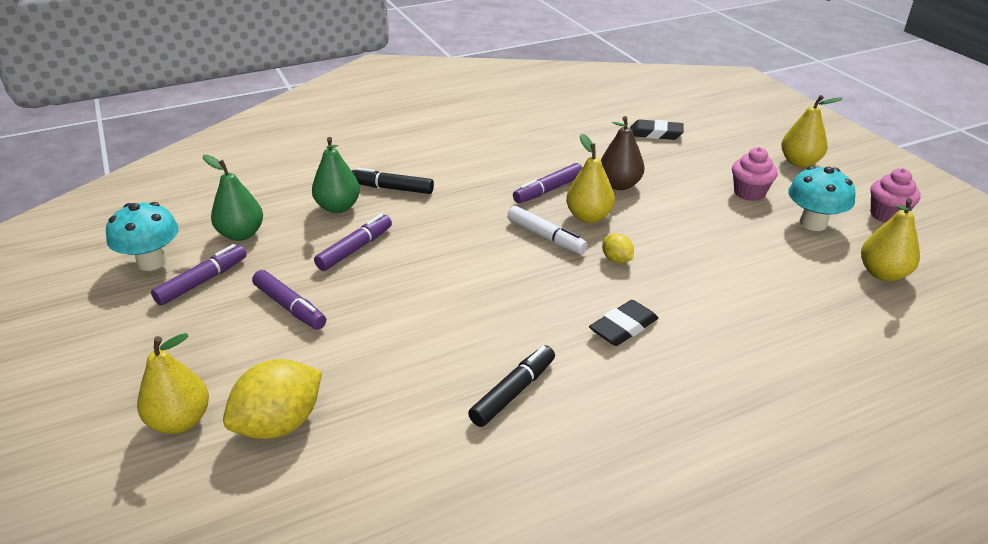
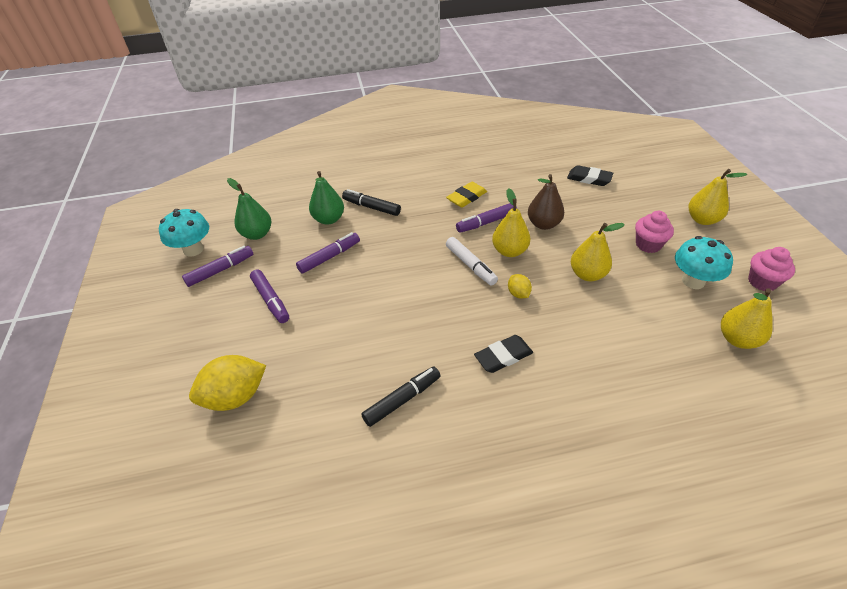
camera: 15 degrees right, 10 degrees up
yellow pear [137,333,209,434] -> yellow pear moved to [571,223,625,281]
none -> yellow eraser [446,182,487,208]

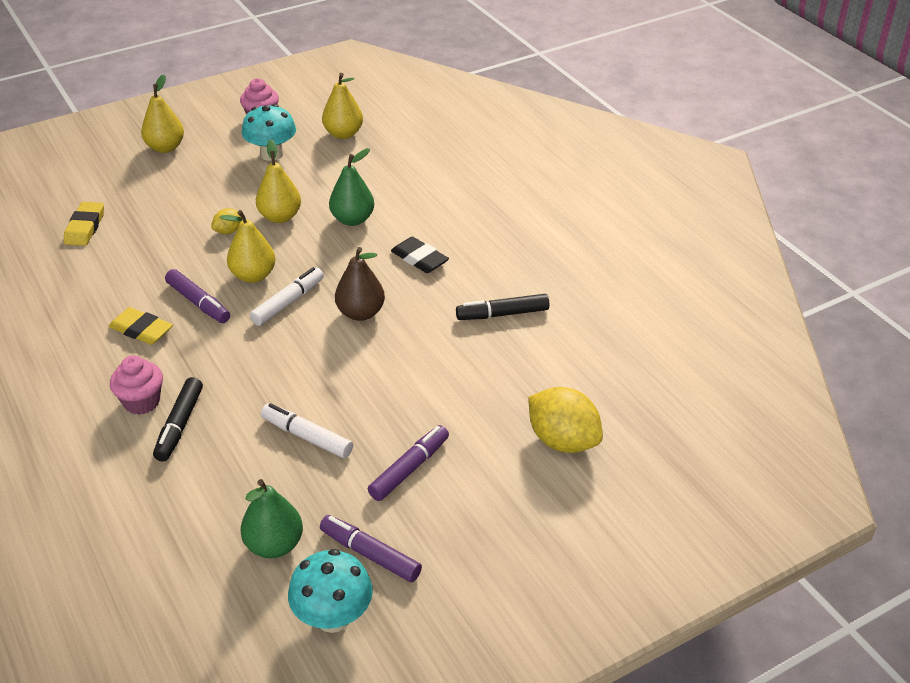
camera: 110 degrees left, 5 degrees down
purple marker [296,232,360,274] -> white marker [261,403,353,458]
green pear [309,171,344,225] -> green pear moved to [329,148,374,226]
black marker [361,367,441,427] -> black marker turned 45 degrees counterclockwise [456,294,549,320]
yellow lemon [508,274,532,299] -> yellow lemon moved to [211,208,242,234]
brown pear [528,174,564,230] -> brown pear moved to [335,247,385,321]
black eraser [567,165,613,186] -> yellow eraser [64,202,104,246]
pink cupcake [635,211,674,253] -> pink cupcake moved to [110,355,163,415]

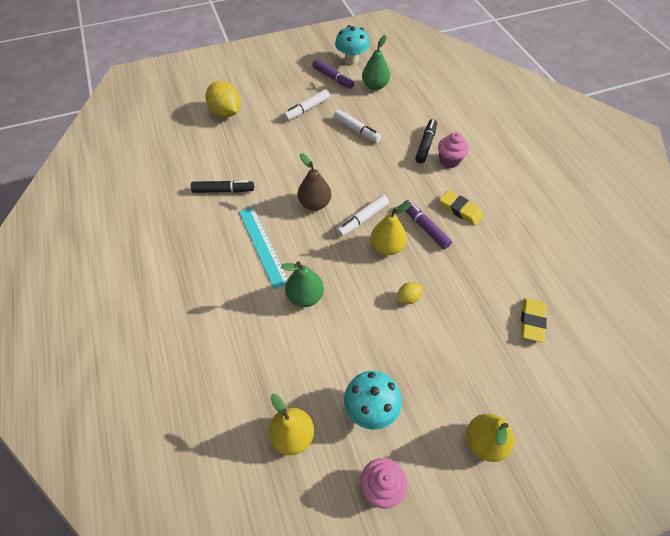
camera: 170 degrees left, 15 degrees up
yellow pear [256,139,301,223] -> none
purple marker [368,425,449,501] -> white marker [283,89,330,121]
black eraser [391,237,449,273] -> turquoise ruler [239,207,288,289]

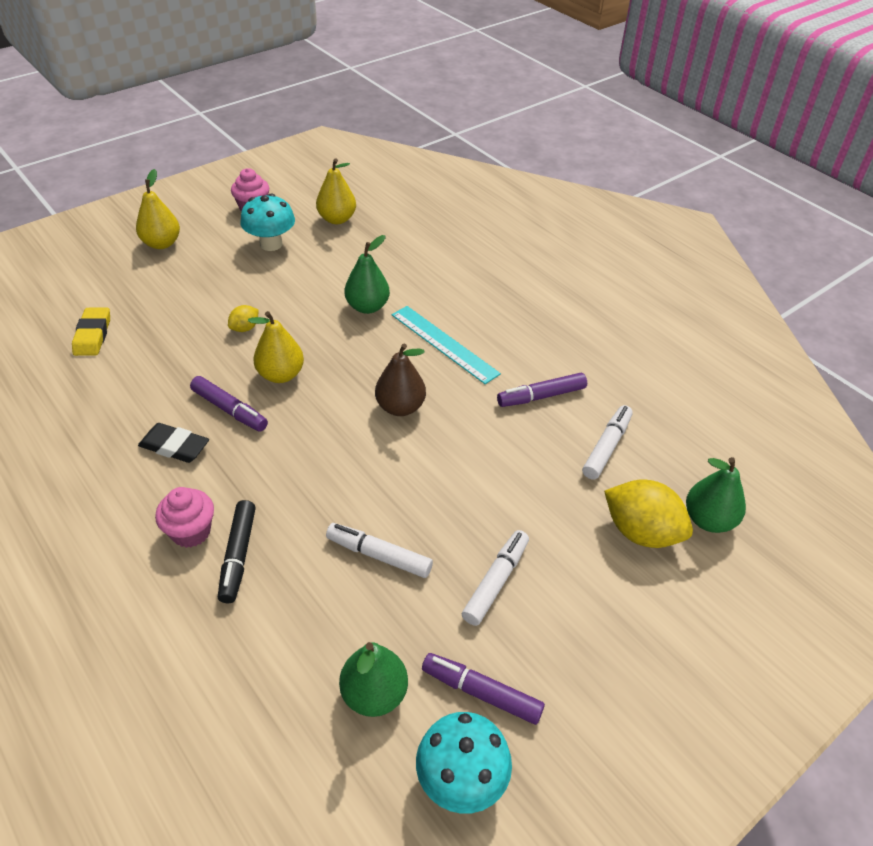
camera: 160 degrees right, 10 degrees down
black marker [191,180,254,193] -> purple marker [497,373,587,407]
white marker [336,195,389,237] -> white marker moved to [582,405,633,479]
yellow eraser [439,190,484,226] -> black eraser [138,423,209,463]
none -> green pear [686,457,746,533]

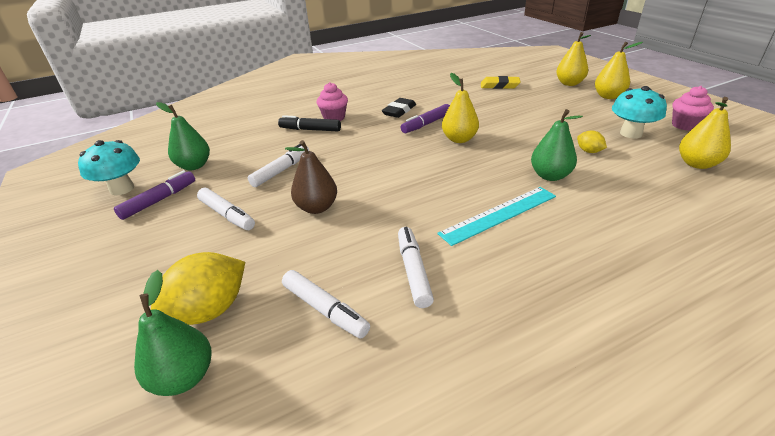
camera: 105 degrees right, 10 degrees down
yellow lemon [228,305,259,332] -> yellow lemon moved to [577,130,607,153]
brown pear [375,344,426,416] -> brown pear moved to [285,140,337,214]
purple marker [497,373,587,407] -> white marker [398,227,434,308]
none -> yellow pear [556,32,591,86]

